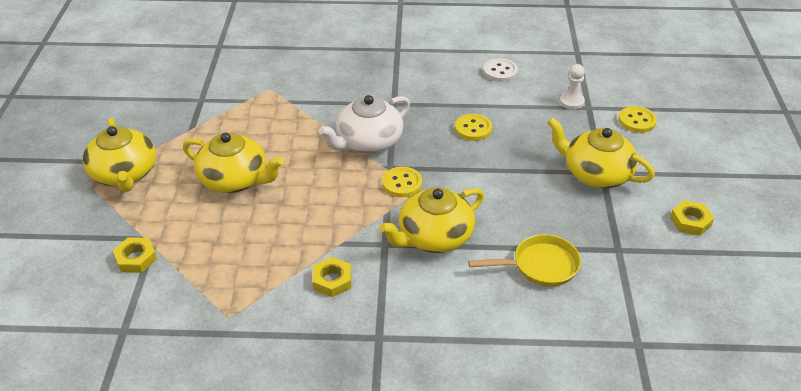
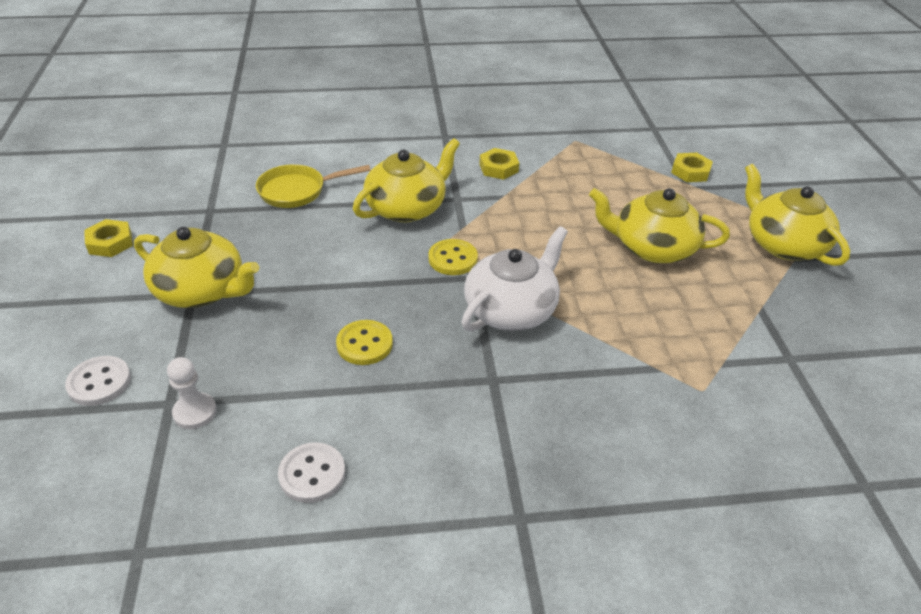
camera: 170 degrees right, 0 degrees up
yellow button [618,106,657,133] -> white button [65,356,131,406]

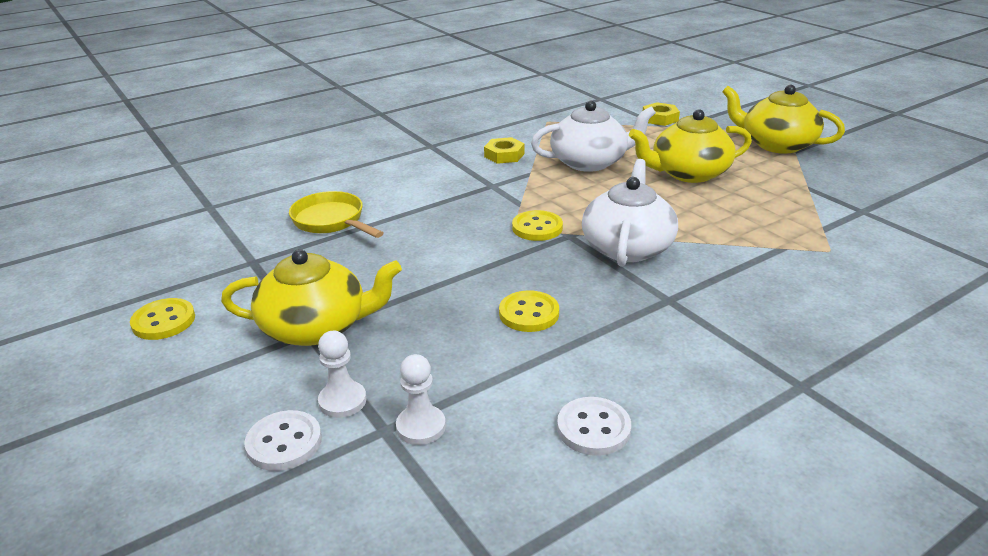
camera: 25 degrees left, 10 degrees down
yellow nut [84,219,133,257] -> yellow button [130,298,195,340]
yellow pan [256,164,371,208] -> yellow pan turned 90 degrees clockwise [289,191,384,238]
yellow teapot [353,138,460,222] -> none
none -> white pawn [318,331,366,418]
none -> white teapot [531,101,656,172]

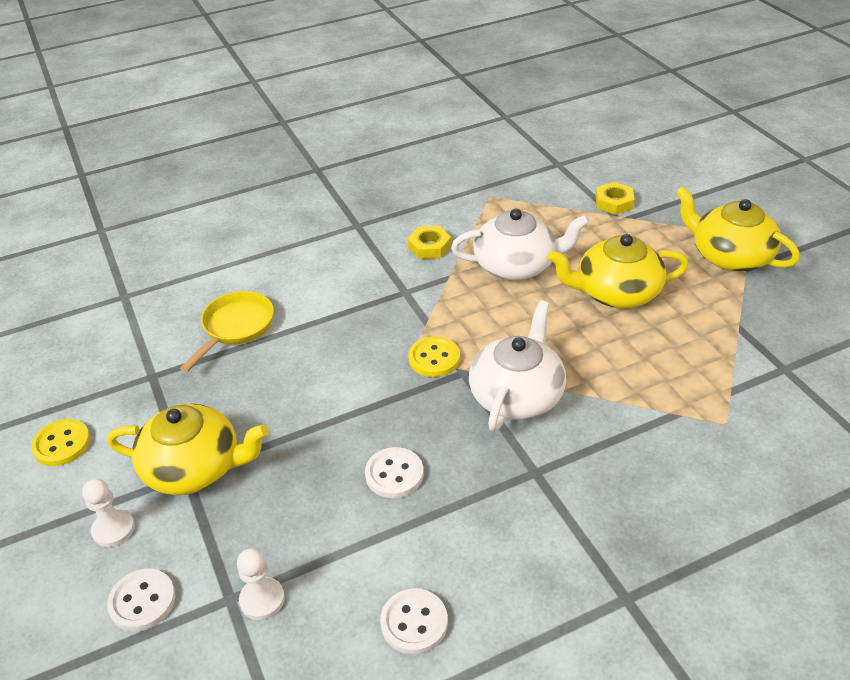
camera: 10 degrees right, 10 degrees up
yellow pan [289,191,384,238] -> yellow pan turned 60 degrees clockwise [180,291,274,372]
white pawn [318,331,366,418] -> white pawn moved to [82,479,135,547]
yellow button [499,290,559,332] -> white button [365,447,424,498]

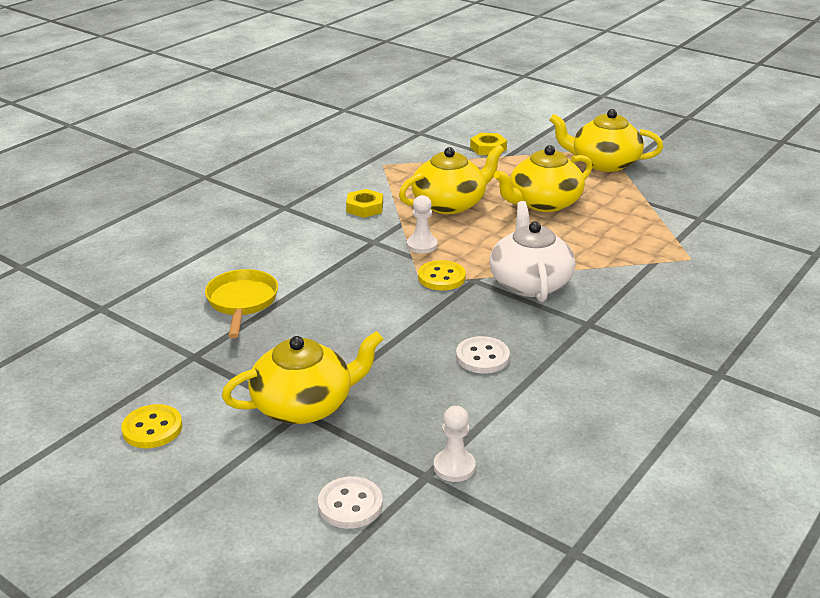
camera: 30 degrees left, 10 degrees down
white pawn [82,479,135,547] -> white pawn moved to [407,195,437,253]
white button [380,588,448,654] -> none
white teapot [451,209,589,280] -> yellow teapot [399,145,504,214]

